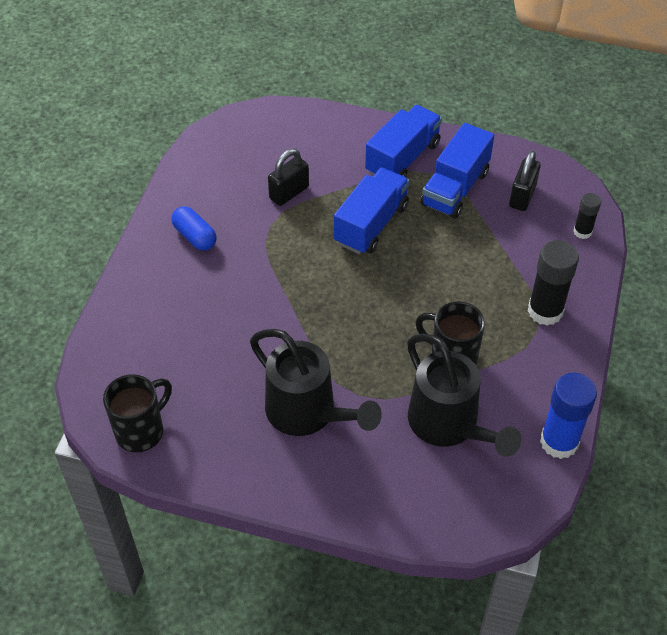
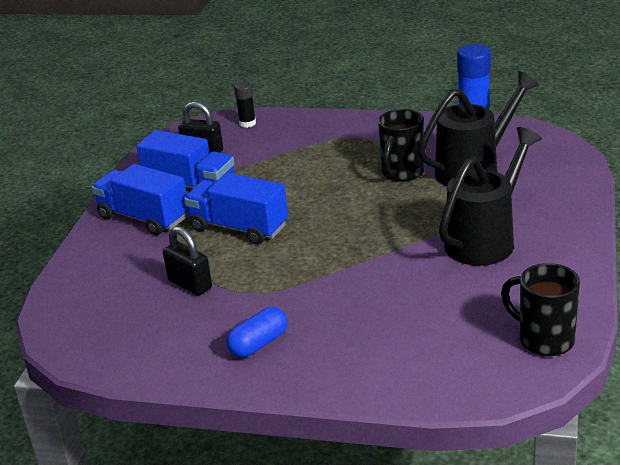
camera: 90 degrees left, 20 degrees down
black glue stick [528,240,579,326] -> none

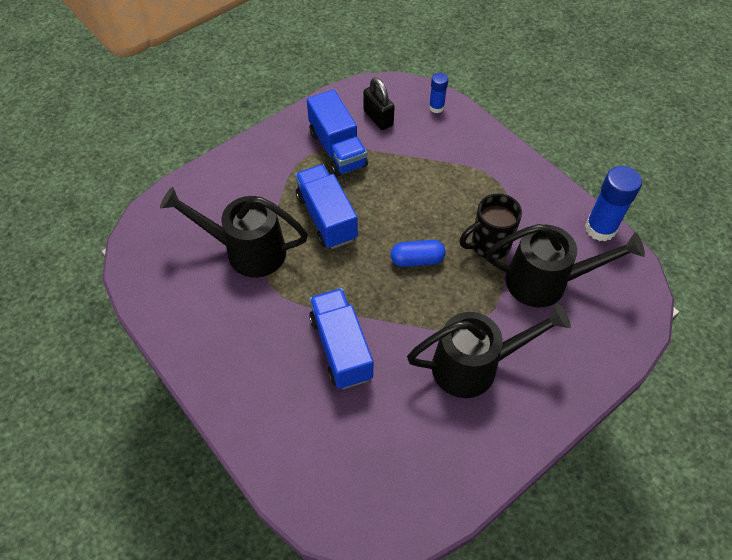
camera: 35 degrees right, 25 degrees up
blue truck [92,164,188,235] -> blue truck moved to [309,288,374,389]
black padlock [163,226,212,296] -> black watering can [160,187,308,278]
blue capsule [226,307,288,358] -> blue capsule moved to [391,240,446,267]
black glue stick [234,81,256,128] -> blue glue stick [429,73,448,113]
black mug [501,263,580,356] -> none

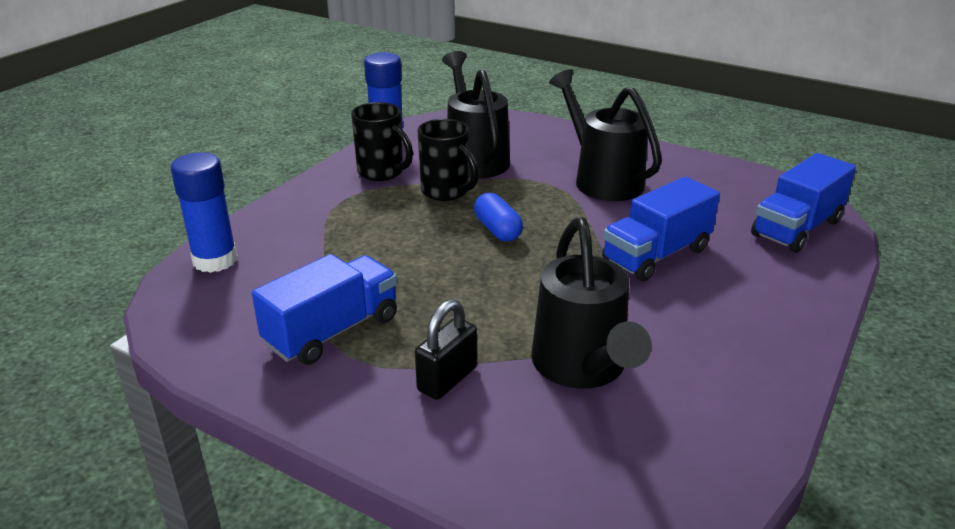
camera: 110 degrees left, 25 degrees down
blue truck [295,164,358,249] -> blue truck moved to [751,153,856,253]
black padlock [363,77,395,130] -> black padlock moved to [415,299,477,400]
blue glue stick [429,73,448,113] -> blue glue stick [171,152,237,273], size x1.79
none -> black mug [351,102,413,181]

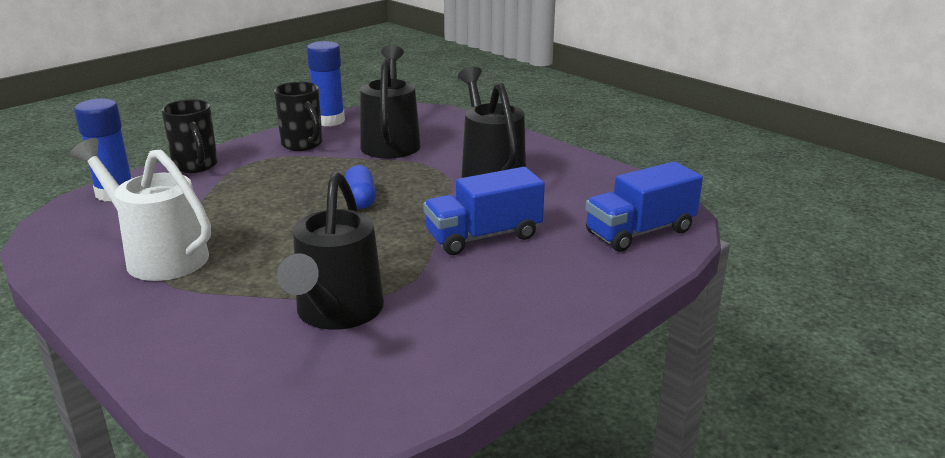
camera: 15 degrees right, 5 degrees down
blue truck [252,254,397,365] -> white watering can [70,138,211,281]
black padlock [415,299,477,400] -> none
black mug [418,119,479,201] -> black mug moved to [161,99,218,173]

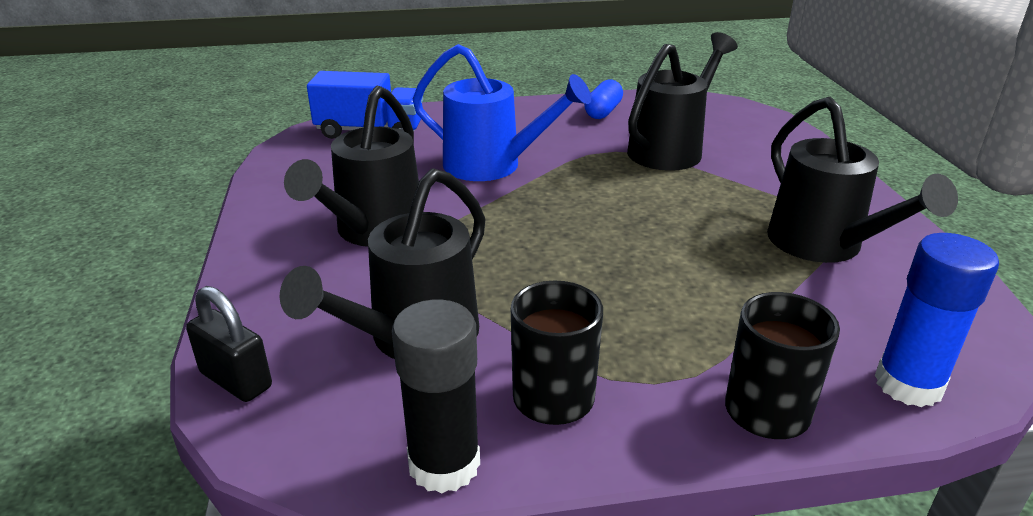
camera: 145 degrees left, 5 degrees up
white watering can [70,138,211,281] -> black watering can [767,97,958,263]
blue glue stick [307,41,345,126] -> black glue stick [392,299,480,494]
blue capsule [345,165,376,209] -> blue capsule moved to [584,79,623,119]
blue truck [423,167,545,255] -> blue watering can [413,44,591,181]
none -> black padlock [186,286,272,402]

